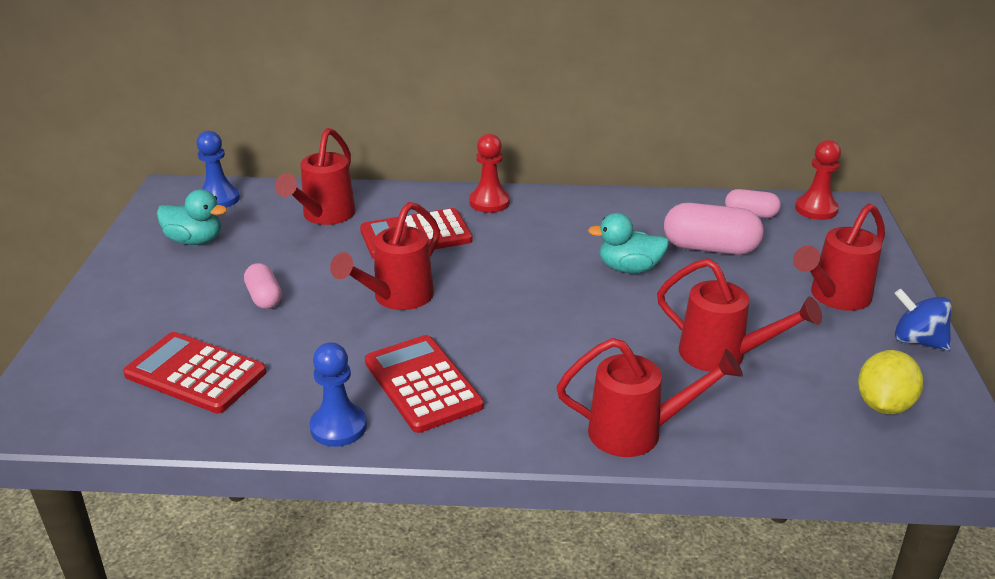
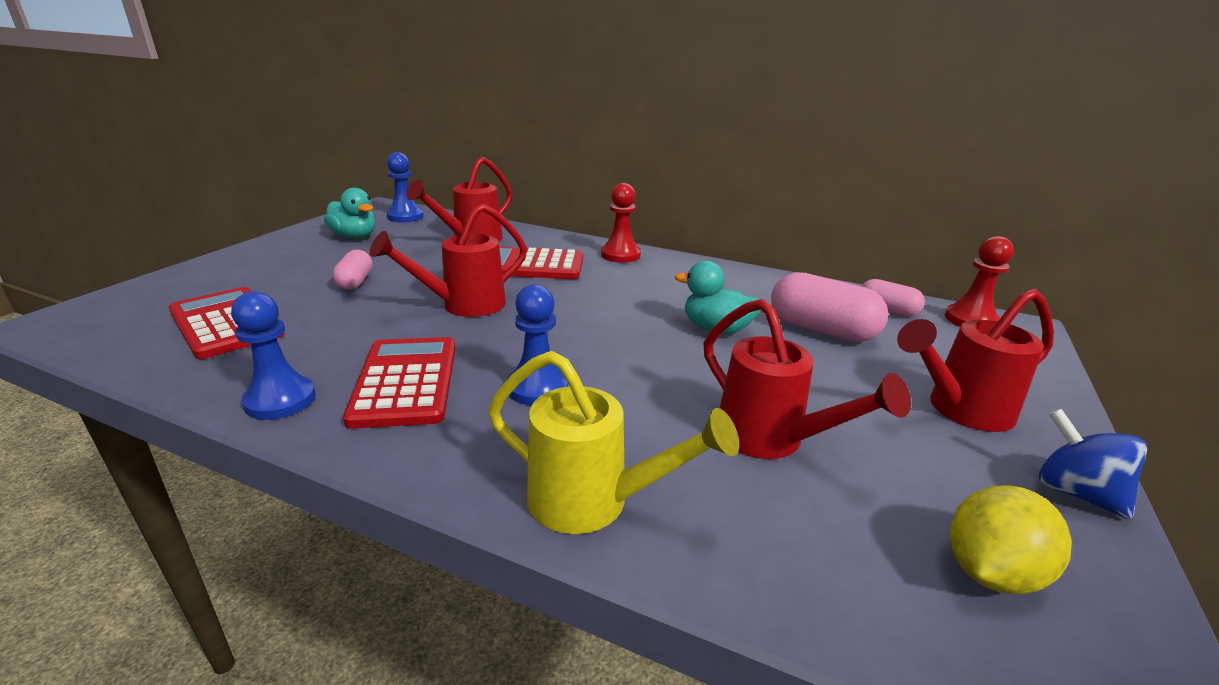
camera: 20 degrees right, 5 degrees down
red watering can [556,338,743,457] -> yellow watering can [488,351,739,534]
none -> blue pawn [507,284,568,405]

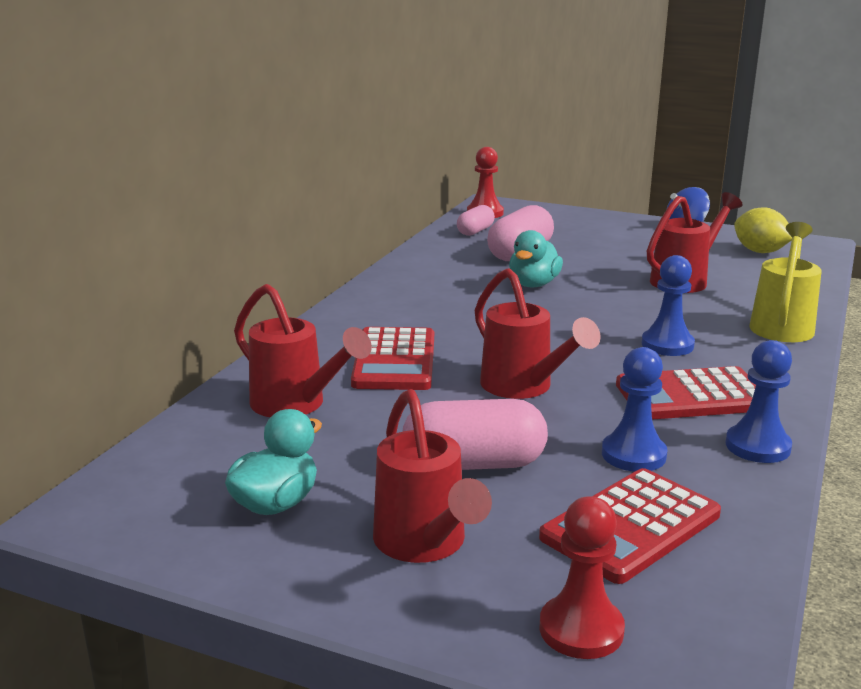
camera: 90 degrees left, 5 degrees down
pink capsule [332,249,372,290] -> pink capsule [402,399,548,470], size x1.70
blue pawn [387,152,424,222] -> blue pawn moved to [602,347,667,472]
red pawn [601,183,641,263] -> red pawn moved to [540,496,625,659]
red watering can [897,289,1054,432] -> red watering can moved to [373,389,492,563]

